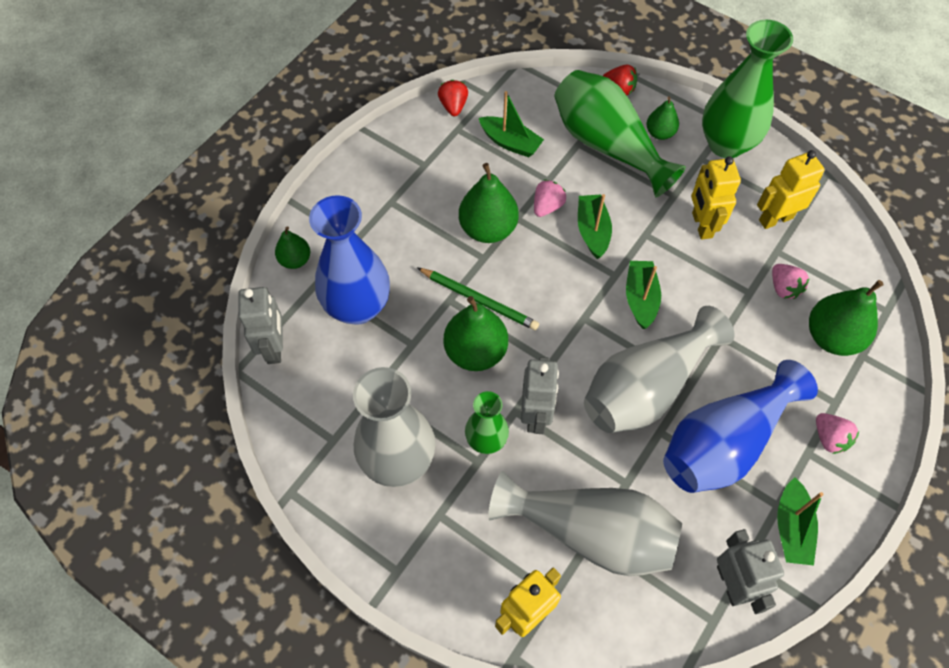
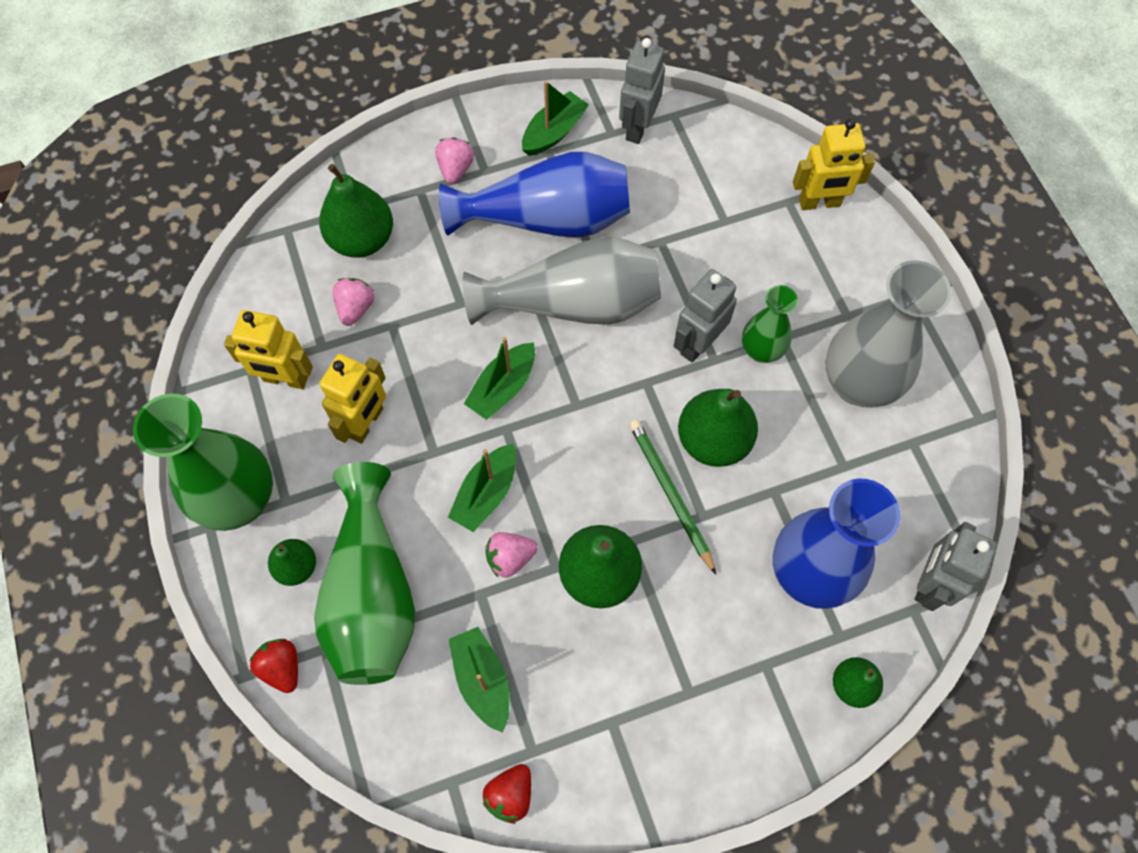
camera: 145 degrees left, 5 degrees up
grey vase [488,471,682,576] -> none

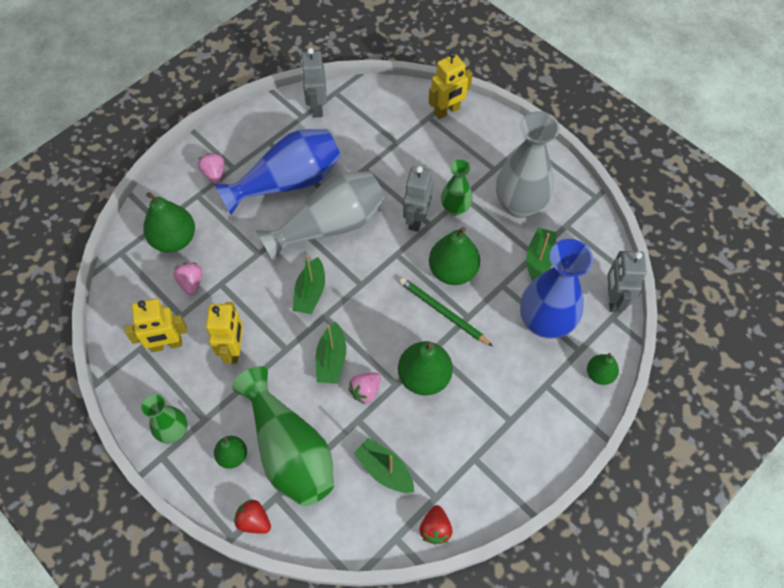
camera: 25 degrees left, 5 degrees down
green vase [133,394,273,531] -> green vase [141,394,188,444], size x0.56
green boat [522,81,589,156] -> green boat moved to [526,228,556,281]

